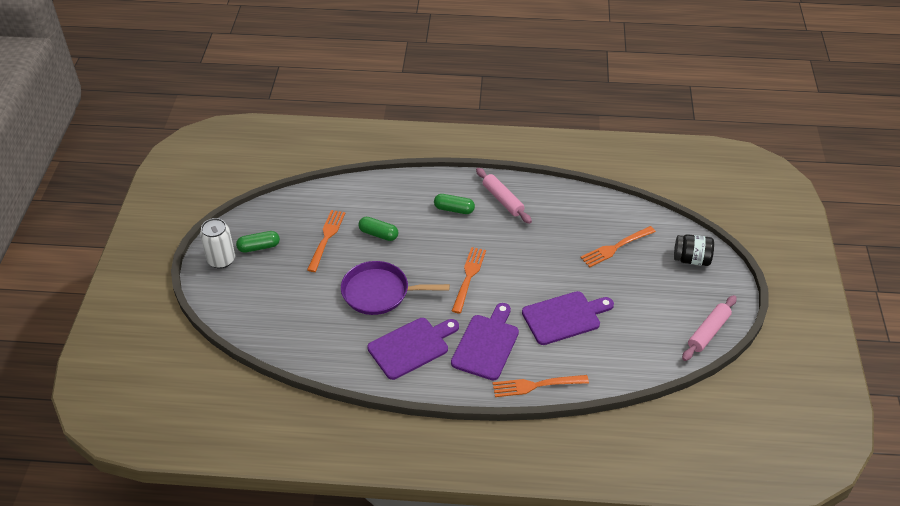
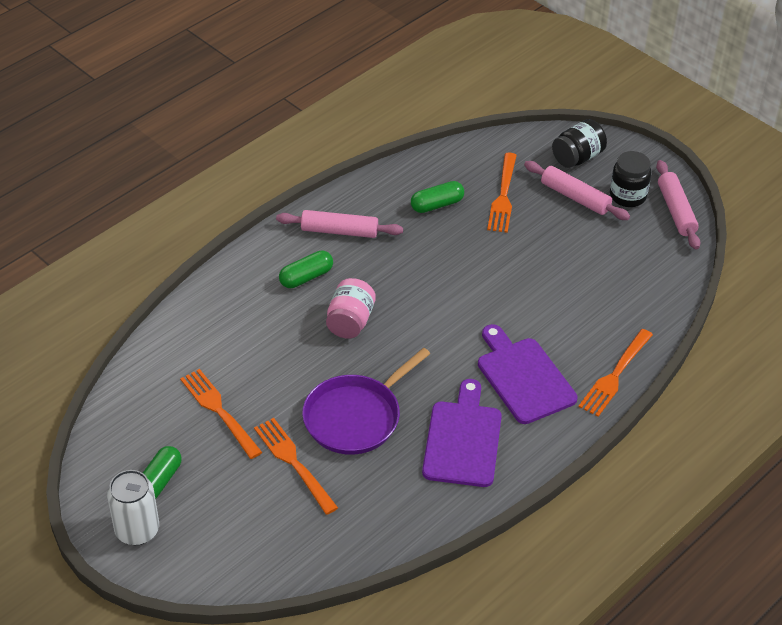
camera: 50 degrees left, 0 degrees up
green capsule [359,217,398,241] -> green capsule moved to [411,181,464,213]
orange fork [452,247,486,313] -> orange fork moved to [254,418,338,515]
purple cutting board [522,291,614,345] -> none
none -> pink jar [326,278,376,339]
none -> pink rolling pin [524,161,630,220]
none -> black jar [610,151,651,207]

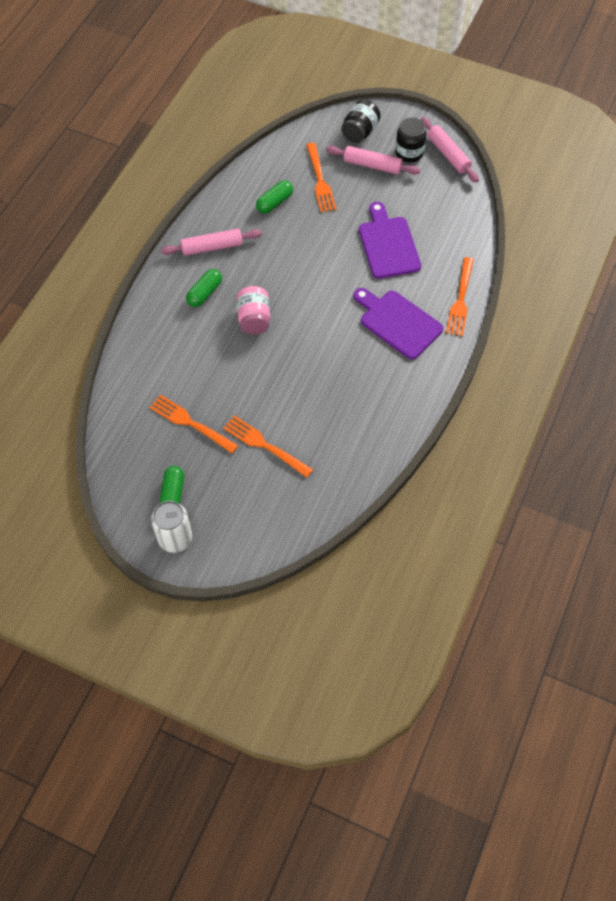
camera: 20 degrees left, 15 degrees up
purple pan [302,348,430,455] -> none
purple cutting board [422,379,502,487] -> purple cutting board moved to [359,202,421,279]

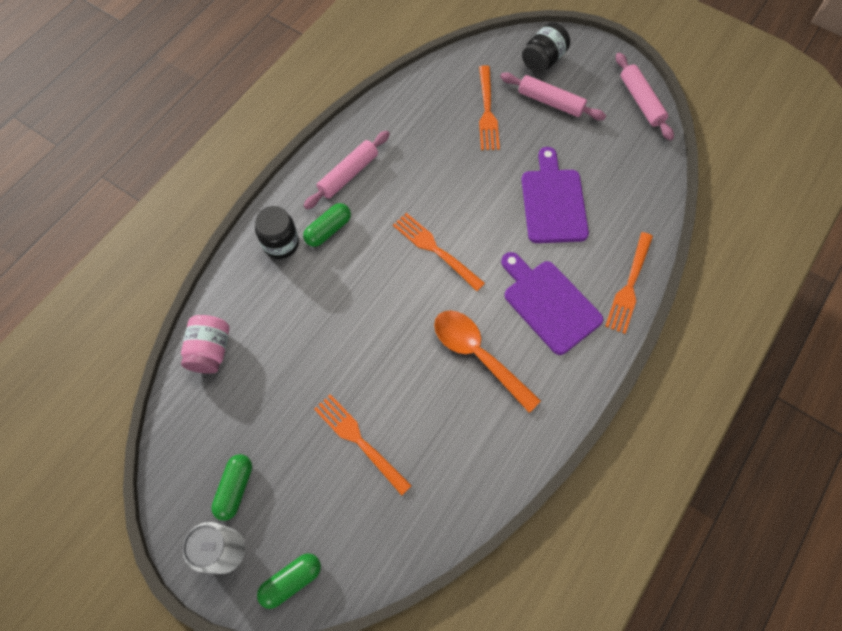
camera: 10 degrees right, 5 degrees up
orange fork [149,395,239,454] -> orange fork moved to [393,213,485,291]
pink rolling pin [161,229,262,256] -> pink rolling pin turned 45 degrees counterclockwise [304,131,390,209]
pink jar [237,286,270,334] -> pink jar moved to [181,315,229,374]
green capsule [256,180,293,214] -> green capsule moved to [257,553,321,609]
black jar [395,118,427,163] -> black jar moved to [255,206,299,259]
none -> orange spoon [434,310,541,413]

